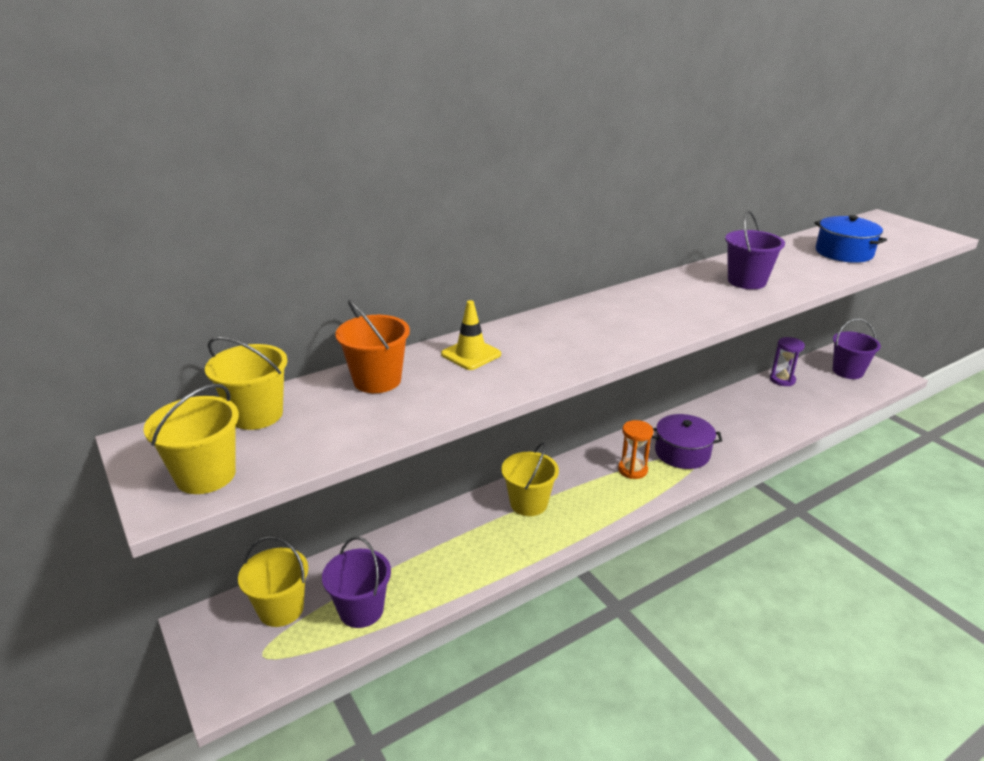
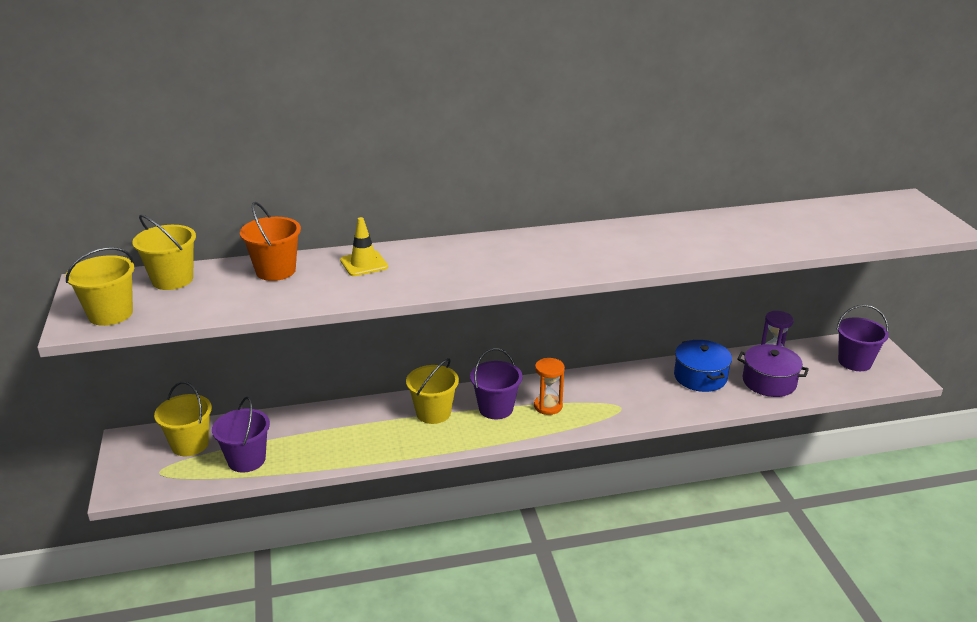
camera: 20 degrees right, 0 degrees up
purple pot [651,414,722,469] -> purple pot moved to [737,344,809,397]
purple bucket [725,210,785,289] -> purple bucket moved to [470,348,523,419]
blue pot [815,215,887,263] -> blue pot moved to [674,340,732,392]

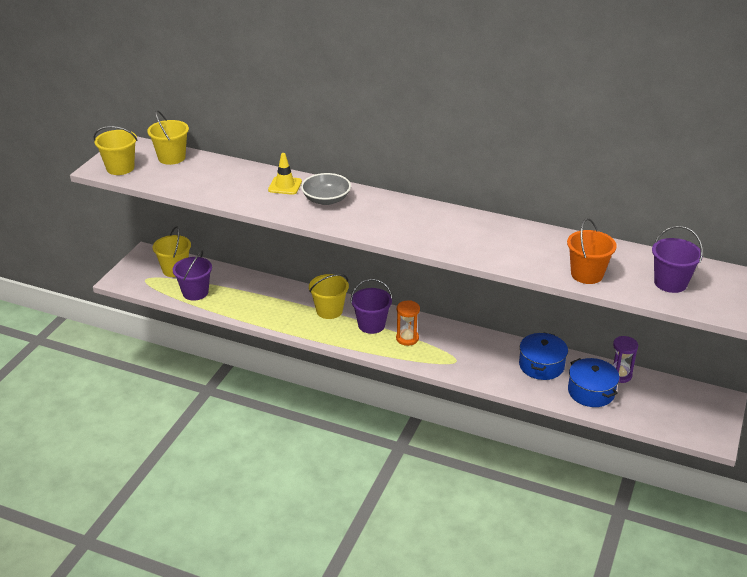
camera: 35 degrees right, 5 degrees up
orange bucket [240,202,301,281] -> orange bucket moved to [567,218,617,284]
purple pot [737,344,809,397] -> blue pot [568,358,619,407]
purple bucket [836,305,889,371] -> purple bucket moved to [652,226,703,293]
none -> grey bowl [301,173,351,205]

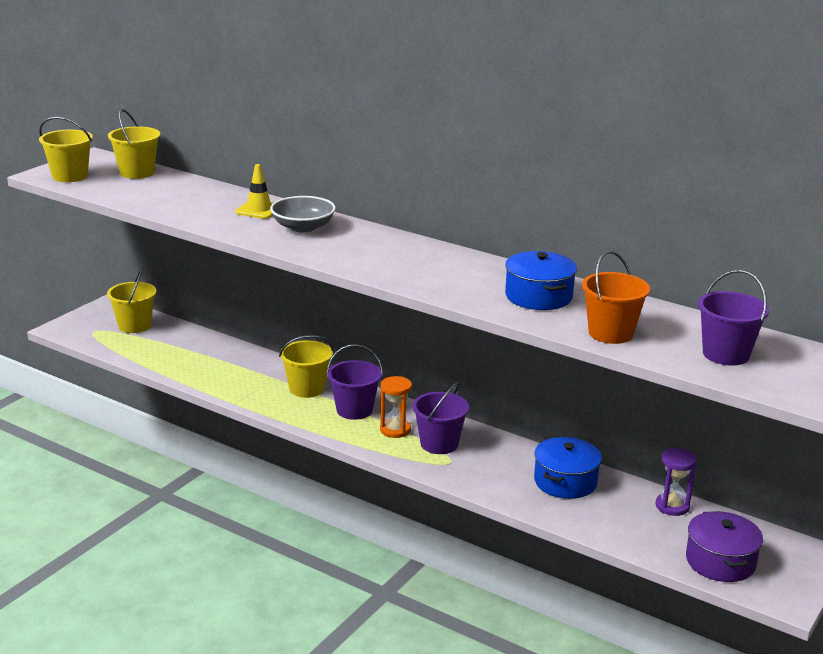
camera: 10 degrees right, 10 degrees down
purple bucket [173,250,212,301] -> purple bucket moved to [412,382,469,454]
blue pot [568,358,619,407] -> blue pot moved to [505,251,577,310]
none -> purple pot [686,511,763,582]

